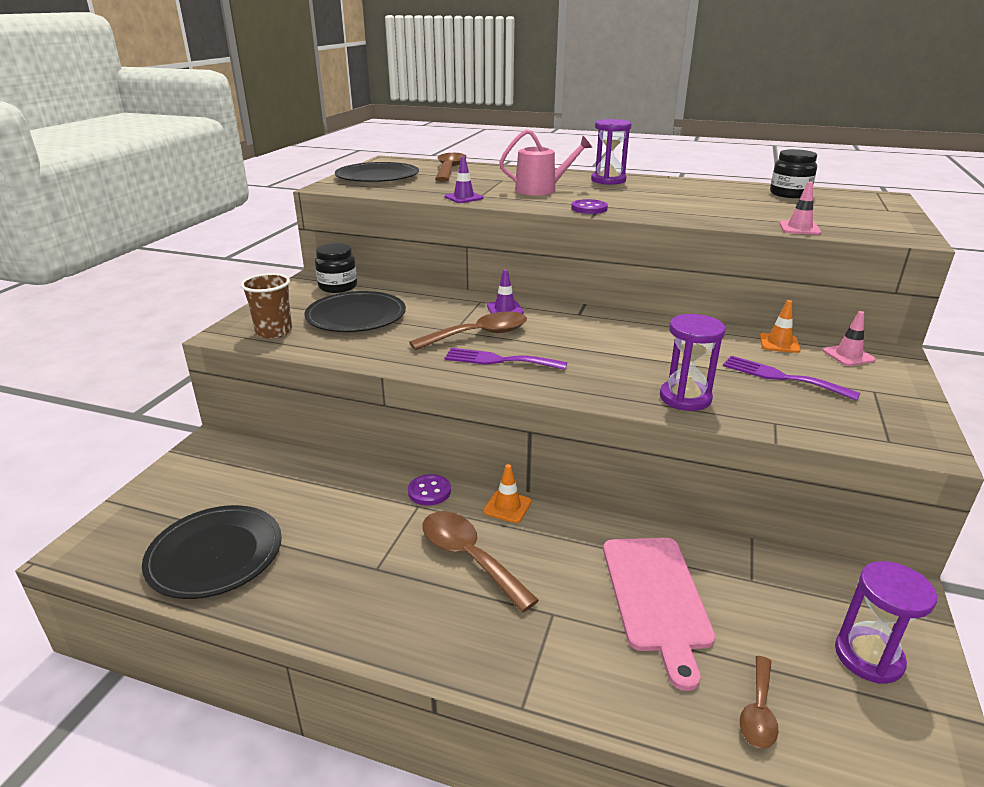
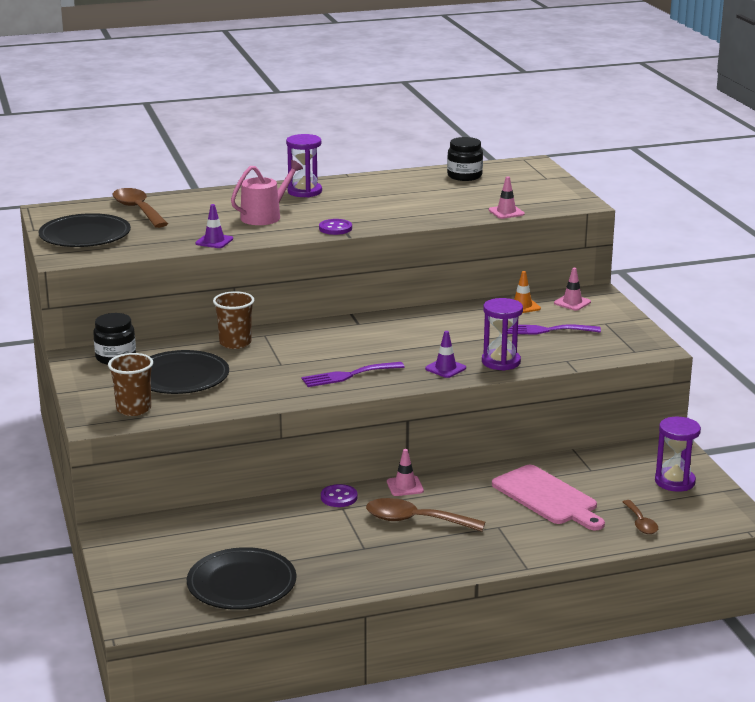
camera: 35 degrees left, 5 degrees down
brown spoon [409,312,527,350] -> none
orange traffic cone [484,464,531,523] -> pink traffic cone [387,449,424,496]
purple traffic cone [487,269,524,314] -> purple traffic cone moved to [425,331,466,378]
none -> brown cup [213,291,254,349]

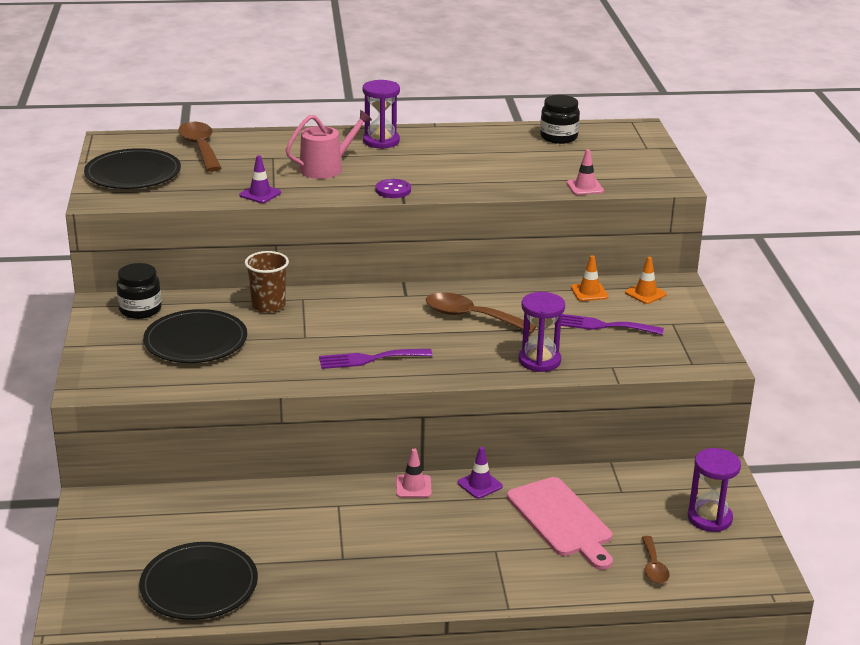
camera: 10 degrees right, 5 degrees up
brown cup [108,353,153,416] -> none
purple button [321,484,358,507] -> none
brown spoon [366,498,485,532] -> brown spoon moved to [426,292,536,333]
purple traffic cone [425,331,466,378] -> purple traffic cone moved to [458,447,503,499]
pink traffic cone [554,268,591,311] -> orange traffic cone [625,257,667,304]

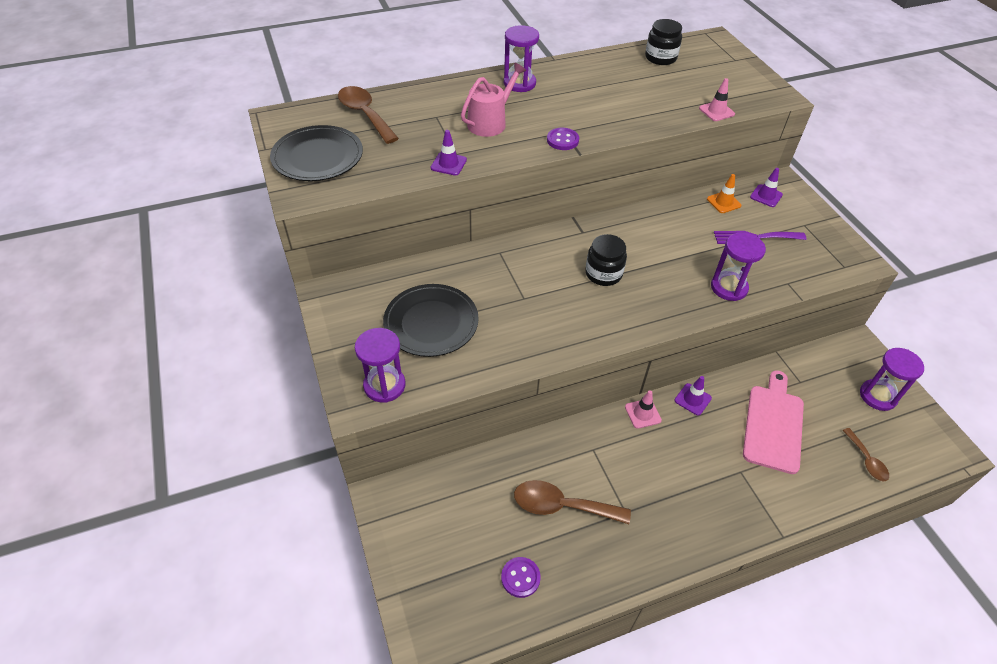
camera: 15 degrees left, 20 degrees up
black jar [116,263,162,319] -> black jar moved to [585,234,627,286]
black plate [139,542,258,620] -> purple button [501,557,541,598]
brown cup [245,251,289,313] -> none
purple fork [319,349,432,369] -> none
brown spoon [426,292,536,333] -> brown spoon moved to [514,480,631,524]
pink cutting board [507,477,613,570] -> pink cutting board turned 120 degrees counterclockwise [743,370,804,474]
orange traffic cone [625,257,667,304] -> purple traffic cone [750,168,783,207]
none -> purple hourglass [355,328,406,403]

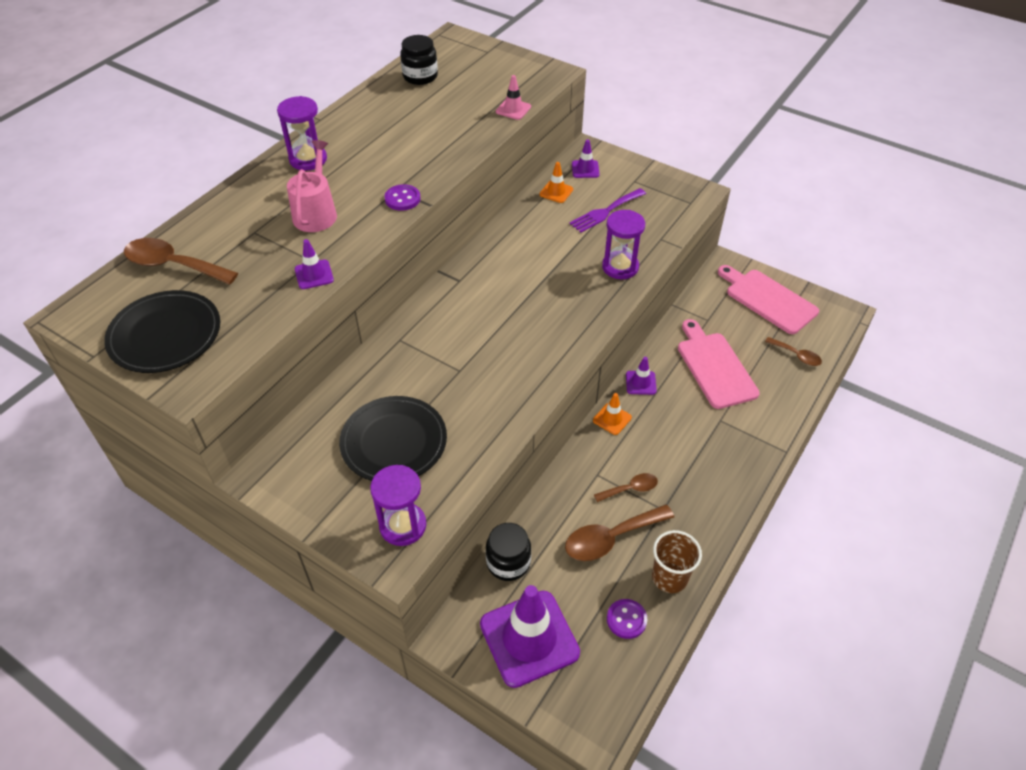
camera: 35 degrees left, 0 degrees up
black jar [585,234,627,286] -> black jar moved to [486,523,531,581]
pink traffic cone [625,390,662,429] -> orange traffic cone [593,393,632,435]
purple hourglass [860,348,924,411] -> pink cutting board [718,265,819,334]
none -> purple traffic cone [480,585,580,688]
none -> brown spoon [594,473,658,502]
none -> brown cup [652,530,702,593]

